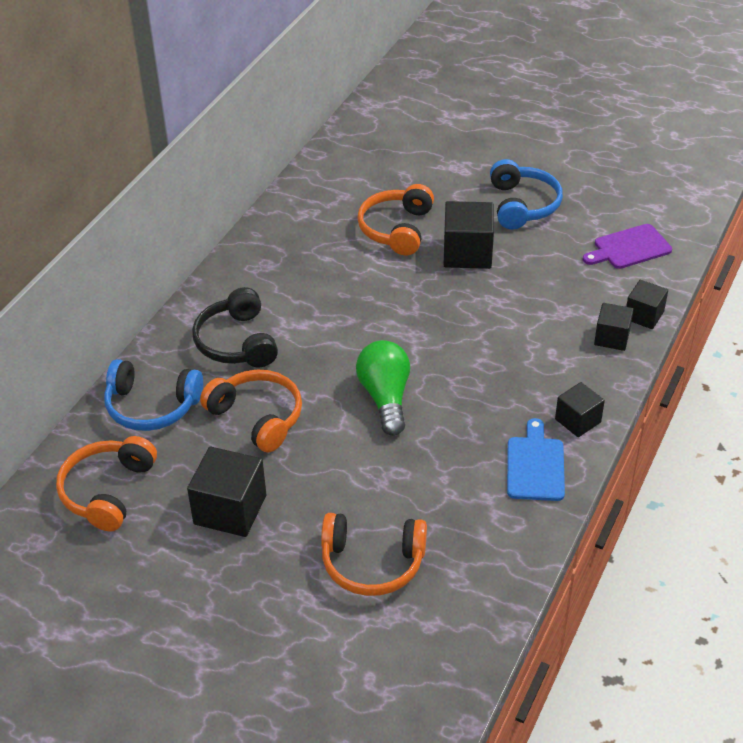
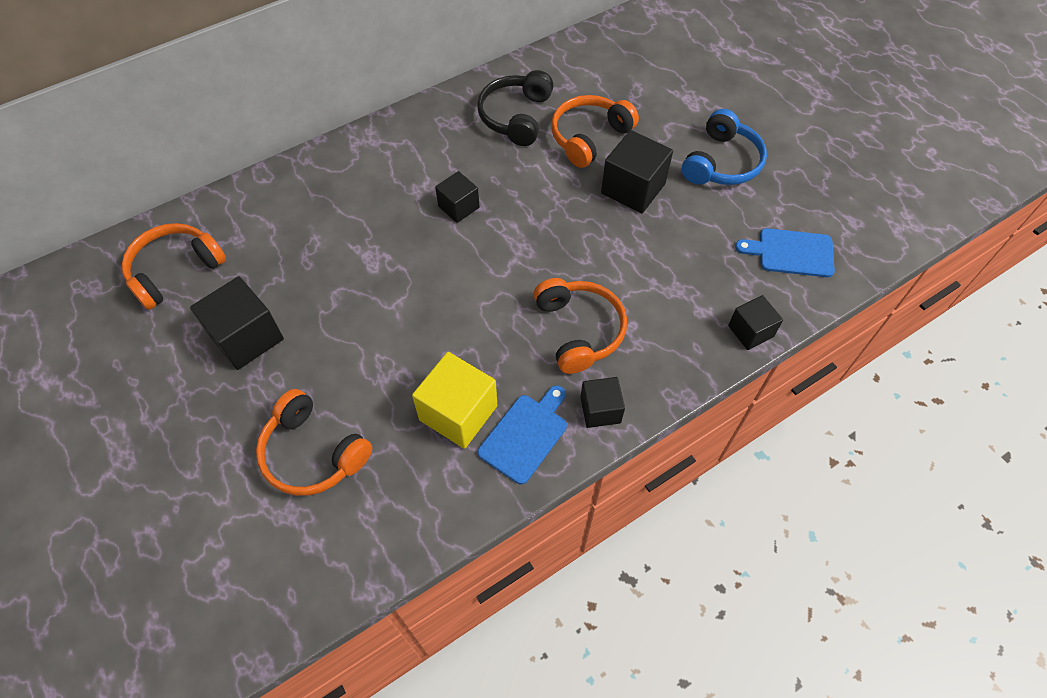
camera: 30 degrees right, 15 degrees up
blue headphones [104,359,203,431] -> none
black headphones [192,287,278,368] -> black headphones moved to [477,70,554,146]
orange headphones [200,369,302,452] -> orange headphones moved to [534,278,627,374]
green light bulb [356,340,410,436] -> none
purple cutting board [583,224,672,269] -> blue cutting board [735,228,835,277]
black cube [594,303,634,351] -> black cube moved to [435,171,479,223]
none -> yellow cube [412,352,497,449]

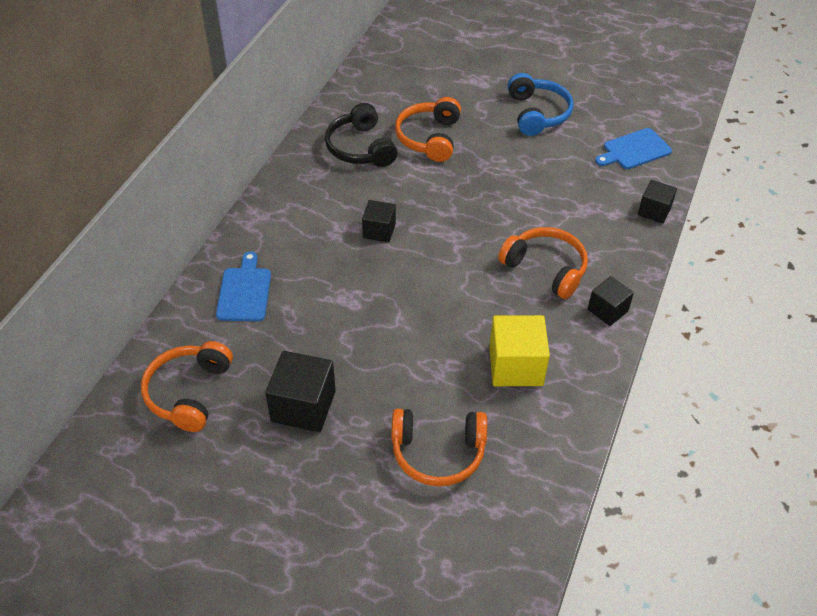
camera: 35 degrees left, 10 degrees down
blue cutting board [478,386,567,484] -> blue cutting board moved to [216,252,271,321]
black cube [601,130,673,213] -> none

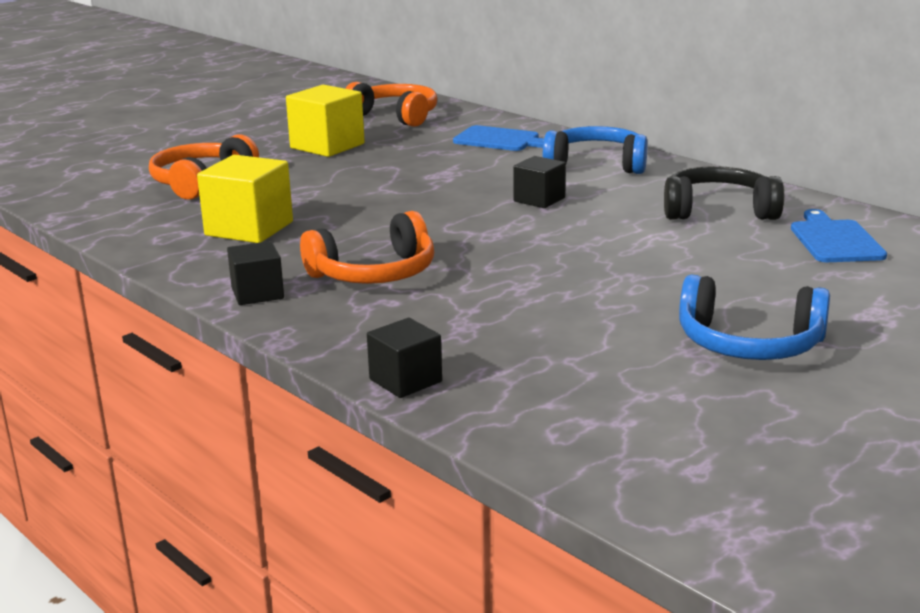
camera: 115 degrees right, 25 degrees down
black cube [265,351,336,432] -> yellow cube [286,85,365,157]
orange headphones [395,97,461,162] -> none
blue cutting board [595,128,672,169] -> blue cutting board moved to [791,209,887,262]
none -> blue headphones [543,126,648,174]

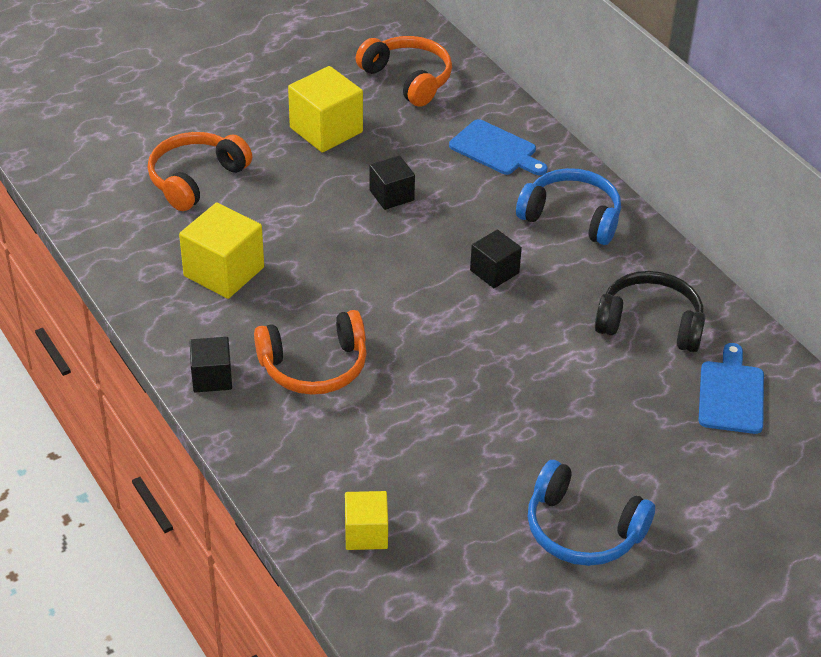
camera: 10 degrees right, 20 degrees up
black cube [367,318,442,398] -> black cube moved to [370,156,415,210]
none -> yellow cube [345,491,388,550]

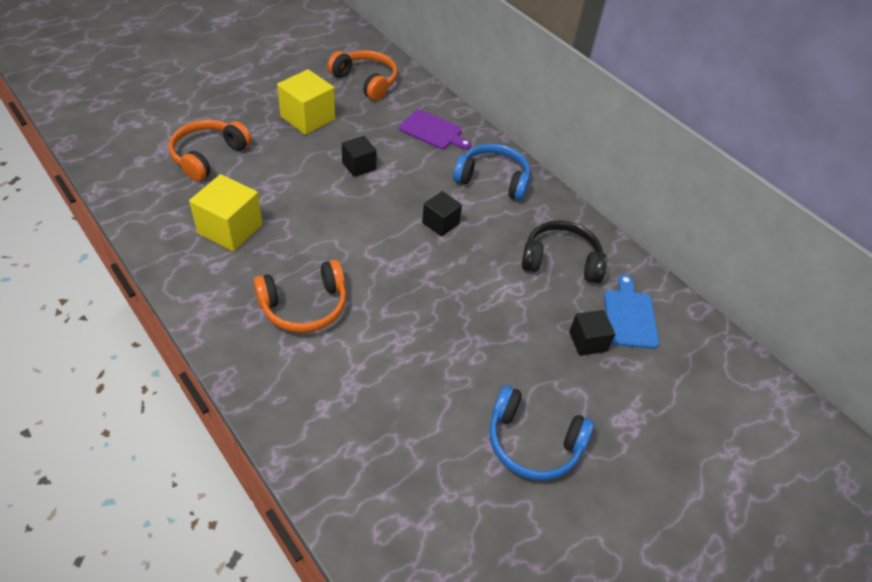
camera: 10 degrees left, 5 degrees up
black cube [190,337,232,392] -> black cube moved to [569,310,615,356]
yellow cube [345,491,388,550] -> none
blue cutting board [449,119,547,175] -> purple cutting board [399,109,472,149]

